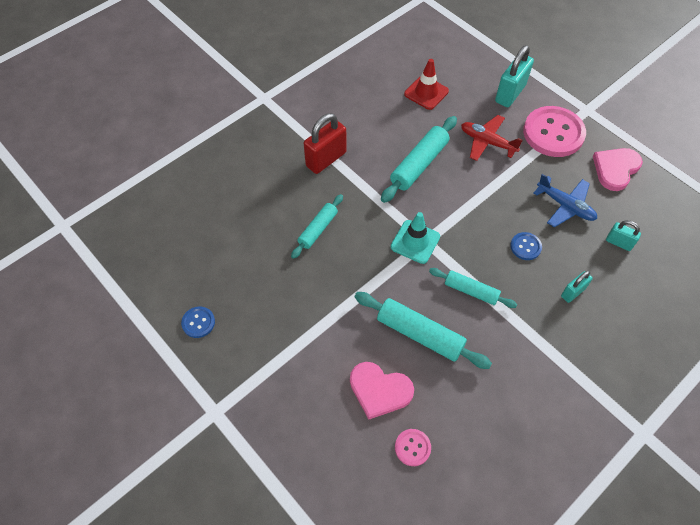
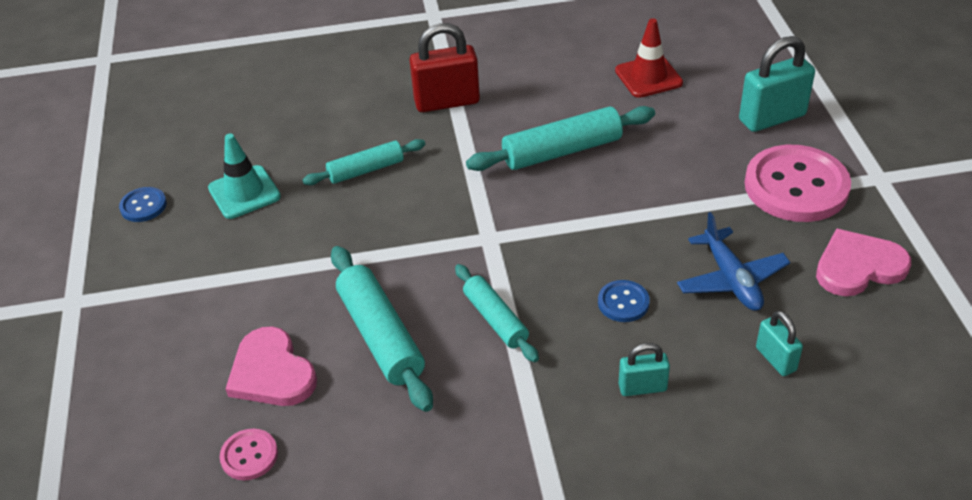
camera: 35 degrees right, 15 degrees down
turquoise traffic cone [391,212,440,264] -> turquoise traffic cone moved to [208,134,281,219]
red plane [461,115,523,161] -> none

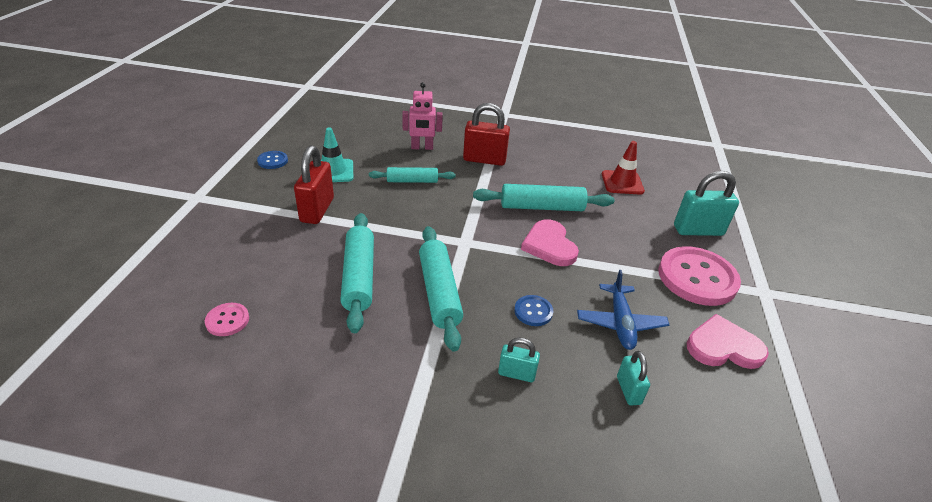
camera: 15 degrees right, 5 degrees down
pink heart [226,326,317,406] -> pink heart moved to [521,220,579,266]
turquoise rolling pin [455,264,539,362] -> turquoise rolling pin [419,226,463,352], size x1.57
none -> red padlock [294,145,334,224]
none -> pink robot [402,82,443,150]

